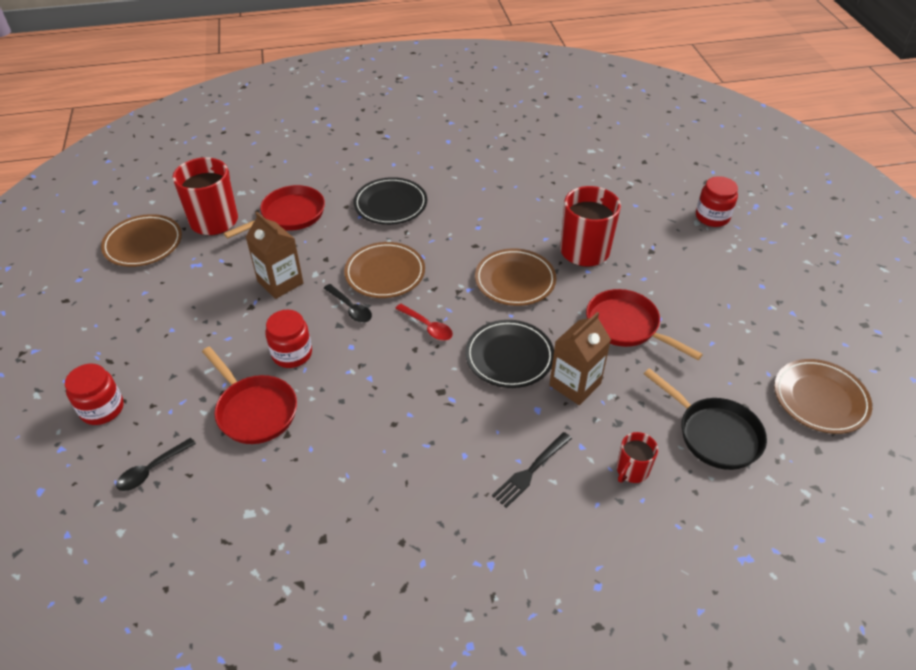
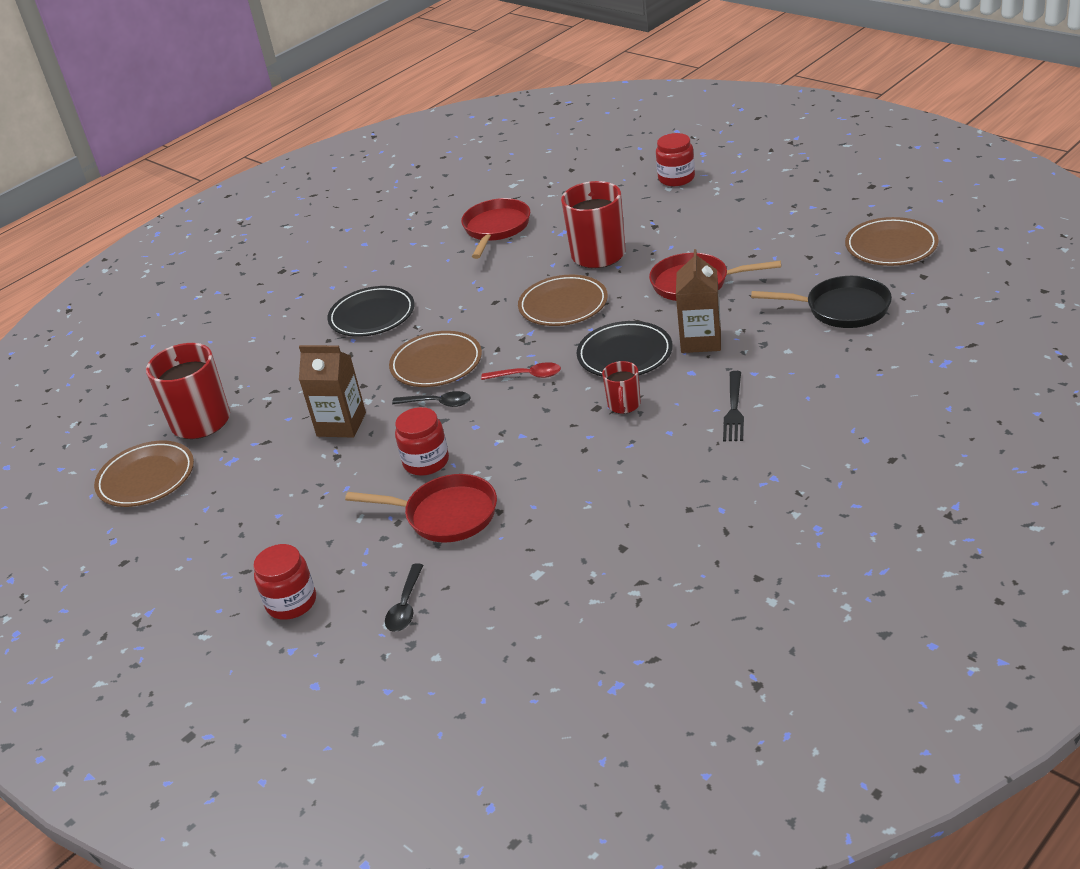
camera: 30 degrees left, 10 degrees down
red pan [224,185,325,238] -> red pan moved to [461,198,530,259]
red mug [617,432,658,483] -> red mug moved to [602,361,641,414]

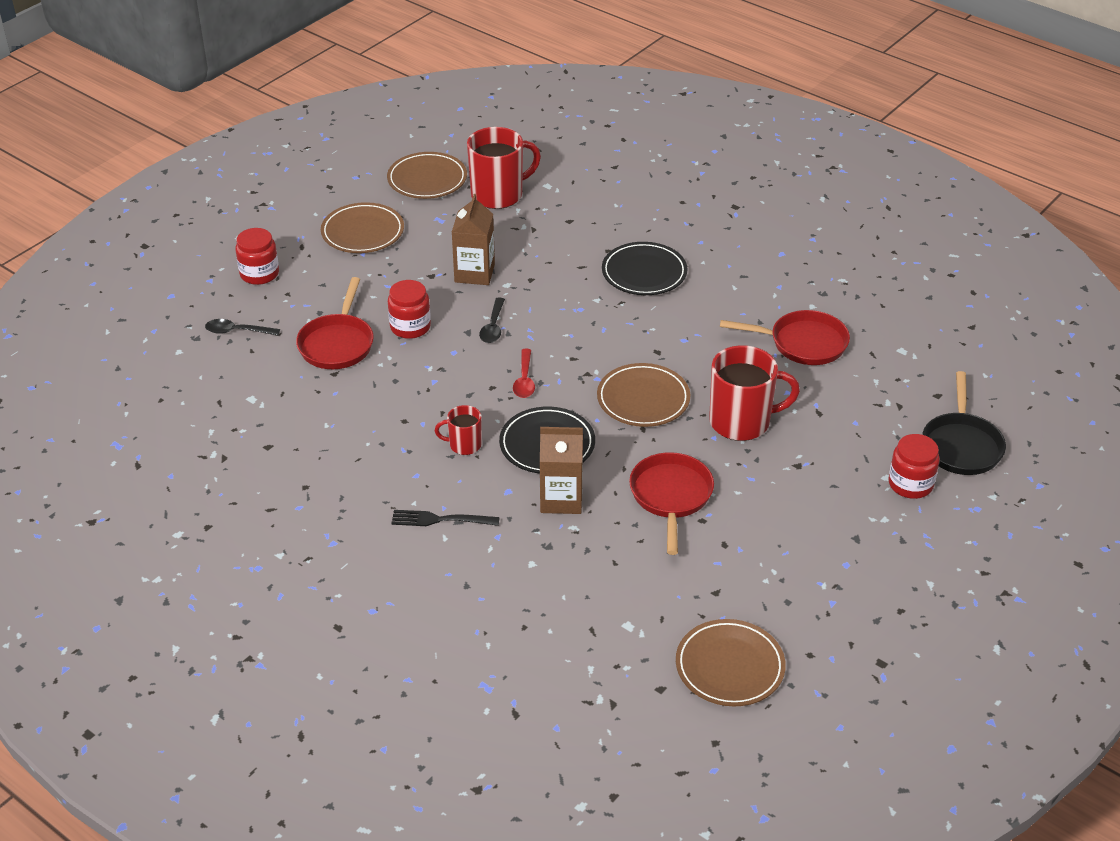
camera: 80 degrees right, 5 degrees up
brown plate [389,331,482,387] -> brown plate moved to [321,202,404,253]
black pan [751,276,892,328] -> black pan moved to [922,371,1006,475]

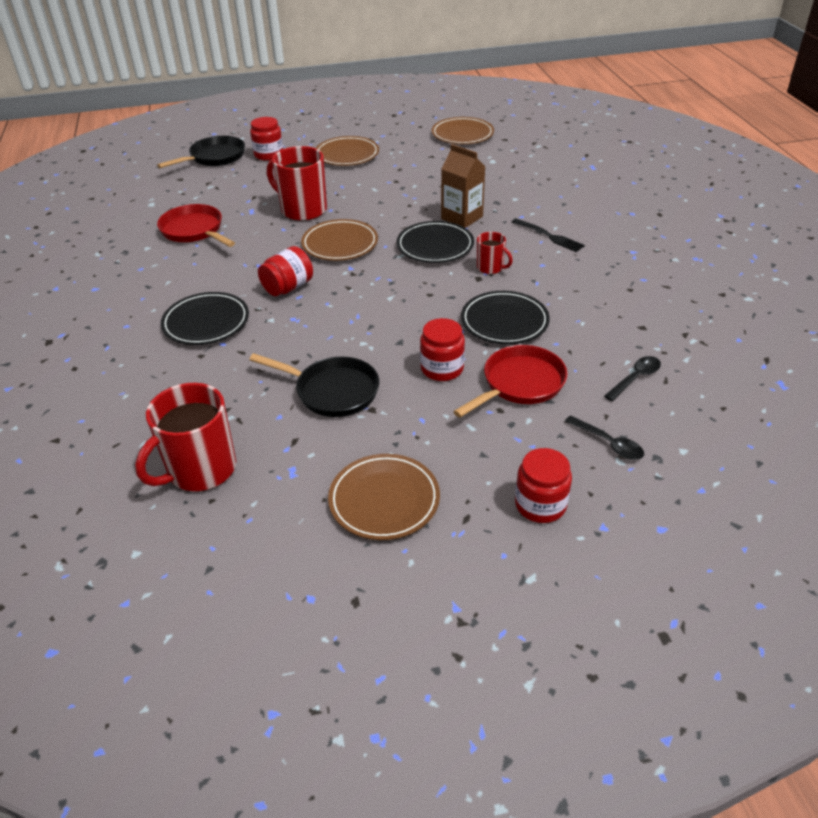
camera: 140 degrees left, 0 degrees up
brown plate [387,152,467,199] -> brown plate moved to [316,136,379,166]
brown carton [452,194,495,285] -> black pan [249,353,379,417]
red mug [467,127,541,209] -> red mug turned 60 degrees counterclockwise [135,383,236,491]
black spoon [479,297,505,343] -> black spoon moved to [604,356,661,401]
red spoon [513,349,535,398] -> none
red pan [629,452,714,555] -> none
none -> red jar [258,246,313,296]
none -> black plate [461,291,550,344]

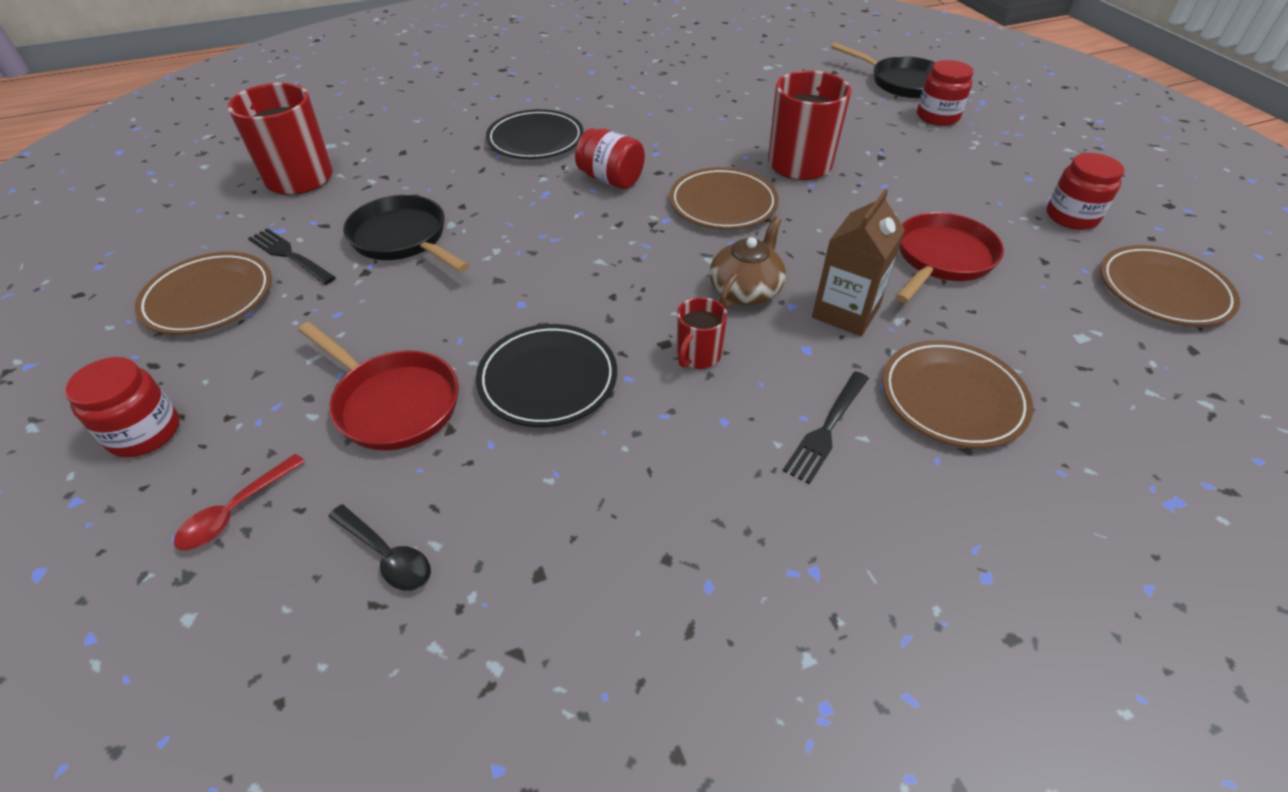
camera: 80 degrees right, 5 degrees up
red pan [157,204,235,247] -> red pan moved to [895,212,1004,303]
black pan [249,353,379,417] -> black pan turned 120 degrees clockwise [343,195,469,272]
brown plate [316,136,379,166] -> brown plate moved to [882,340,1033,448]
black plate [397,221,474,263] -> brown teapot [710,217,786,309]
red jar [420,318,465,381] -> red jar moved to [1046,153,1124,230]
black spoon [565,415,644,460] -> red spoon [174,454,305,550]
none -> black fork [248,228,336,285]

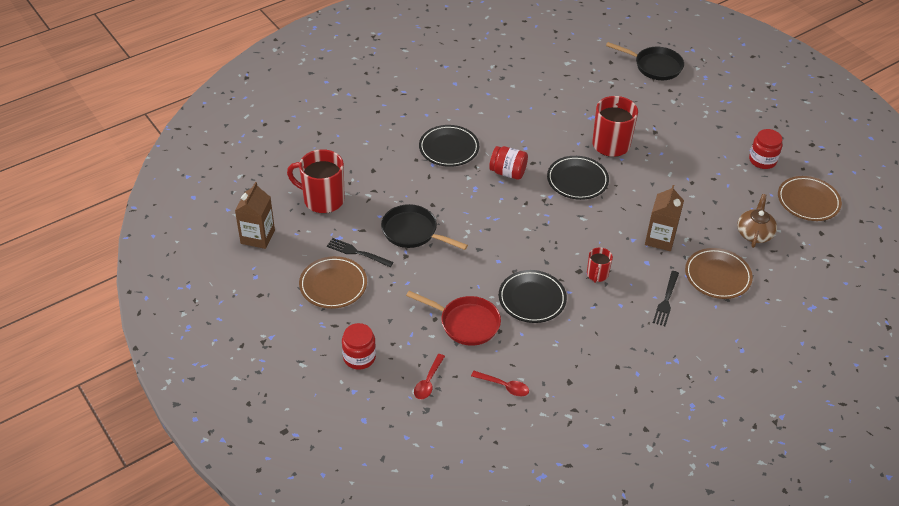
camera: 15 degrees left, 0 degrees up
black spoon [328,505,431,591] -> red spoon [471,371,529,396]
brown plate [669,167,779,230] -> black plate [547,156,609,200]
brown teapot [710,217,786,309] -> brown teapot moved to [737,194,777,248]
red pan [895,212,1004,303] -> none
red jar [917,60,973,126] -> none
none -> brown carton [235,182,275,249]

